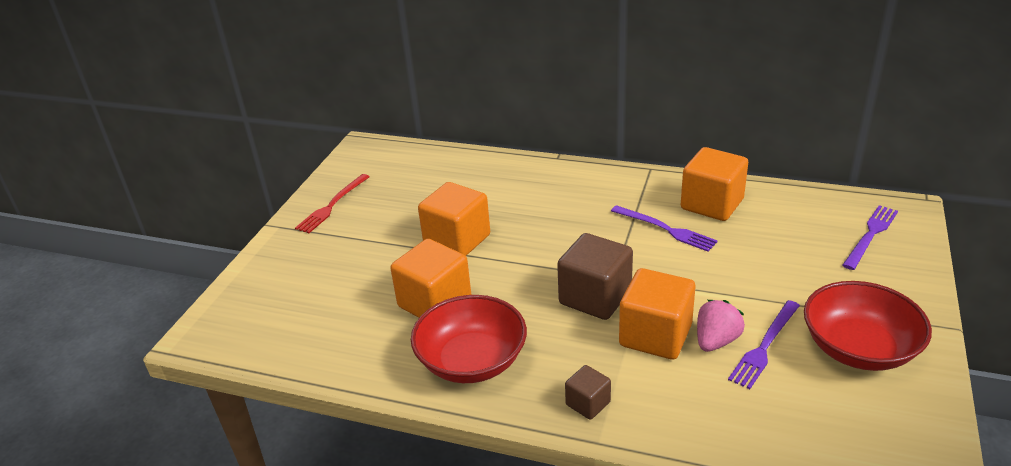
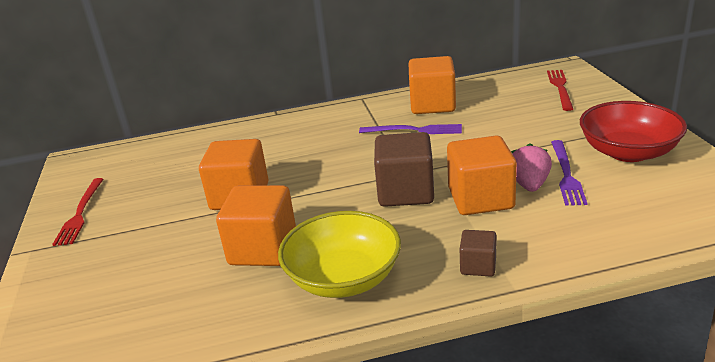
camera: 30 degrees left, 5 degrees down
red bowl [411,295,527,383] -> yellow bowl [278,211,401,298]
purple fork [842,205,898,270] -> red fork [547,70,573,111]

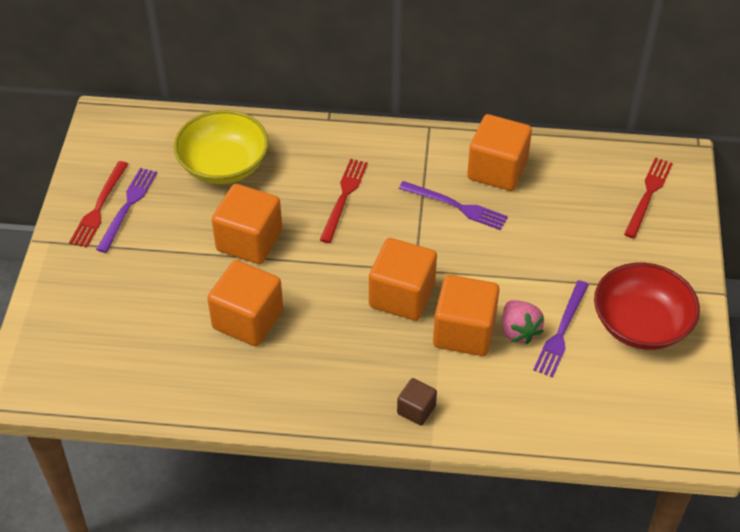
camera: 15 degrees right, 20 degrees up
yellow bowl [278,211,401,298] -> yellow bowl moved to [174,110,269,184]
brown cube [374,132,434,207] -> orange cube [369,238,437,321]
pink strawberry [511,143,552,192] -> pink strawberry turned 135 degrees clockwise [502,300,544,345]
none -> purple fork [96,168,157,253]
none -> red fork [320,159,368,243]

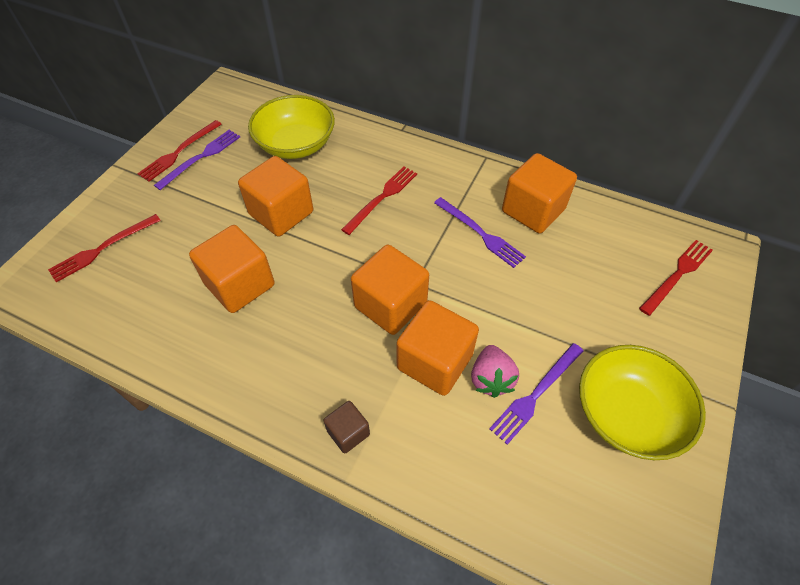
camera: 20 degrees right, 5 degrees up
red bowl [594,262,700,350] -> yellow bowl [579,345,706,460]
none -> red fork [48,214,161,282]

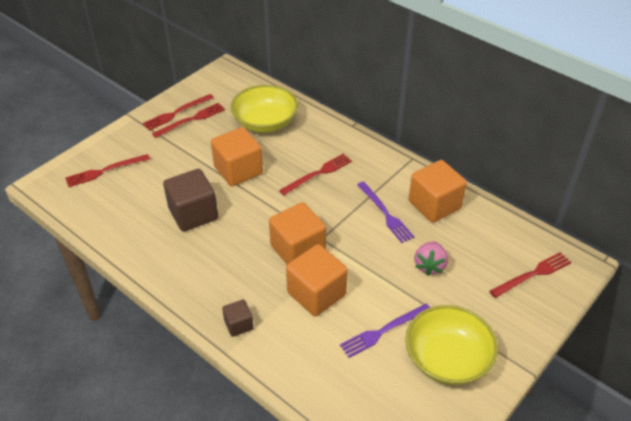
camera: 15 degrees right, 10 degrees down
purple fork [154,130,240,190] -> red fork [152,103,225,138]
orange cube [189,225,275,313] -> brown cube [163,169,218,232]
pink strawberry [471,345,519,398] -> pink strawberry moved to [414,241,448,276]

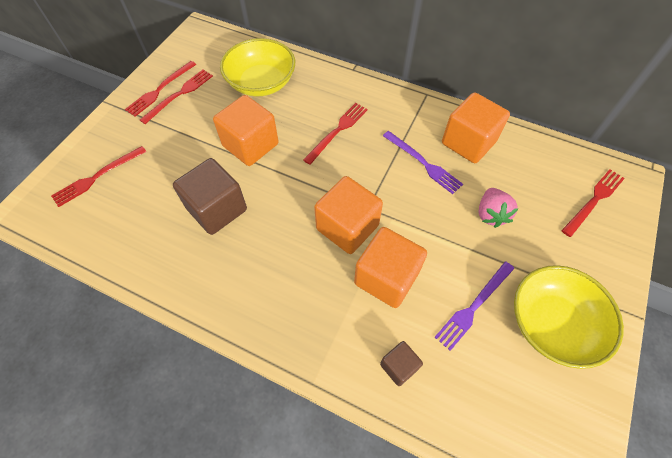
camera: 15 degrees left, 15 degrees up
brown cube [222,299,253,337] -> brown cube moved to [380,341,423,386]

